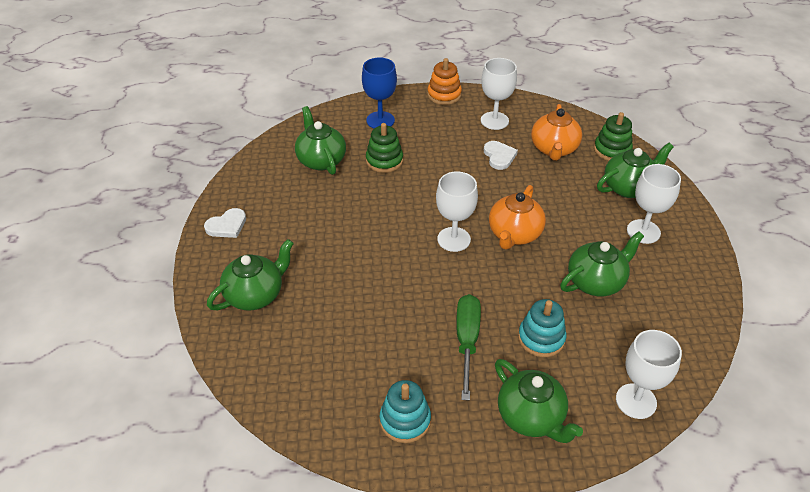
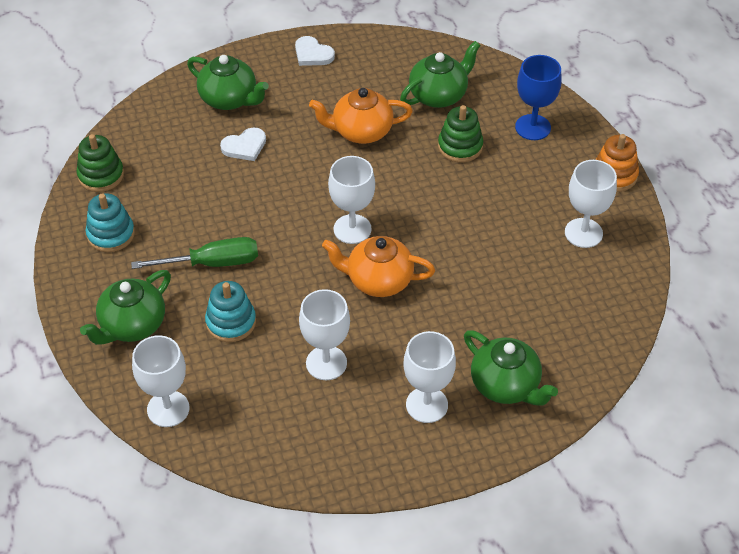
camera: 75 degrees right, 5 degrees up
white heart [484,141,518,170] -> white heart moved to [220,127,266,161]
orange teapot [531,104,582,161] -> orange teapot moved to [309,88,413,144]
green teapot [560,231,644,296] -> white goblet [299,289,350,380]
green stacking toy [594,112,633,161] -> green stacking toy moved to [76,134,124,192]

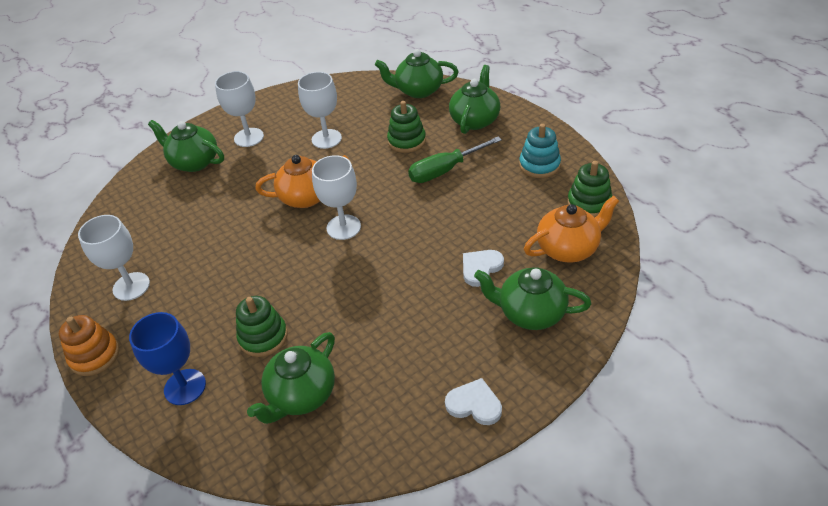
camera: 165 degrees right, 5 degrees down
white goblet [132,335,190,427] -> green teapot [375,49,459,98]
turquoise stacking toy [205,281,256,342] -> green stacking toy [387,101,426,153]
orange teapot [309,88,413,144] -> orange teapot moved to [524,196,619,263]

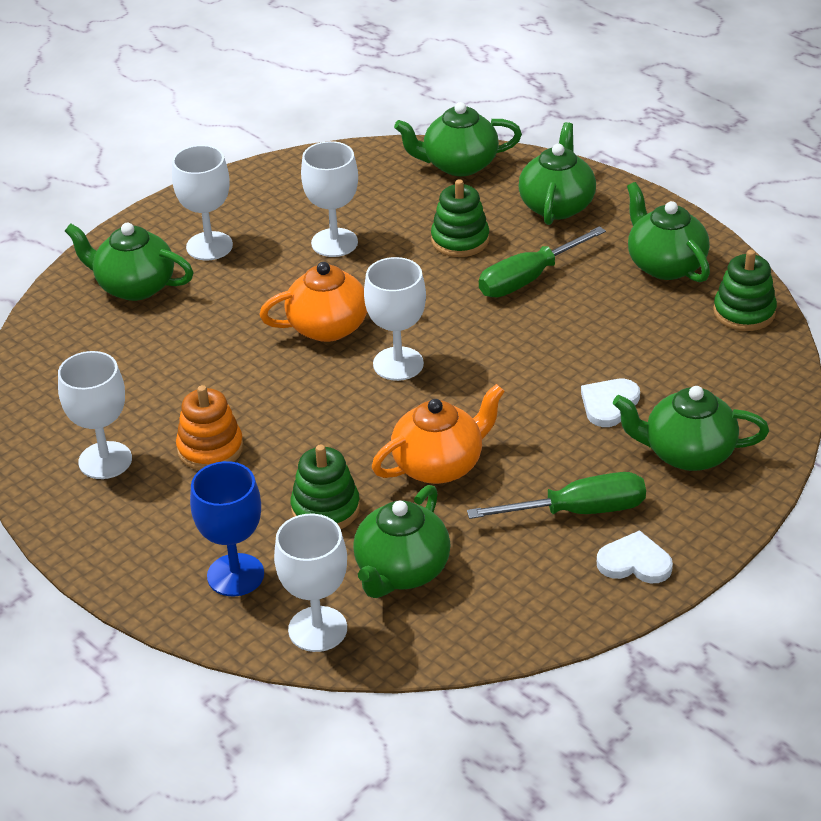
camera: 10 degrees left, 5 degrees down
orange stacking toy [59,315,119,376] -> orange stacking toy moved to [176,385,243,470]
turquoise stacking toy [519,124,561,178] -> green teapot [627,182,710,282]
orange teapot [524,196,619,263] -> orange teapot moved to [372,384,505,484]
none -> white goblet [274,514,347,652]
none -> green screwdriver [467,472,646,519]

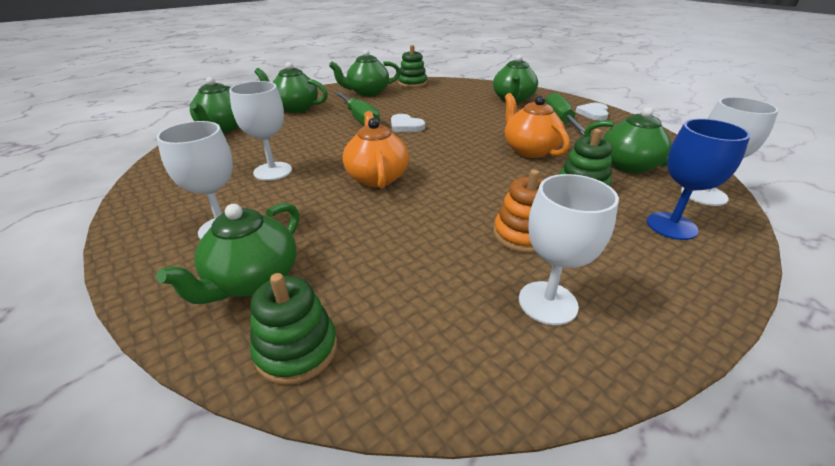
camera: 85 degrees left, 5 degrees down
white goblet [364,257,426,381] -> none
green stacking toy [431,179,489,257] -> green stacking toy moved to [250,273,337,385]
white heart [581,379,640,427] -> white heart moved to [391,114,425,132]

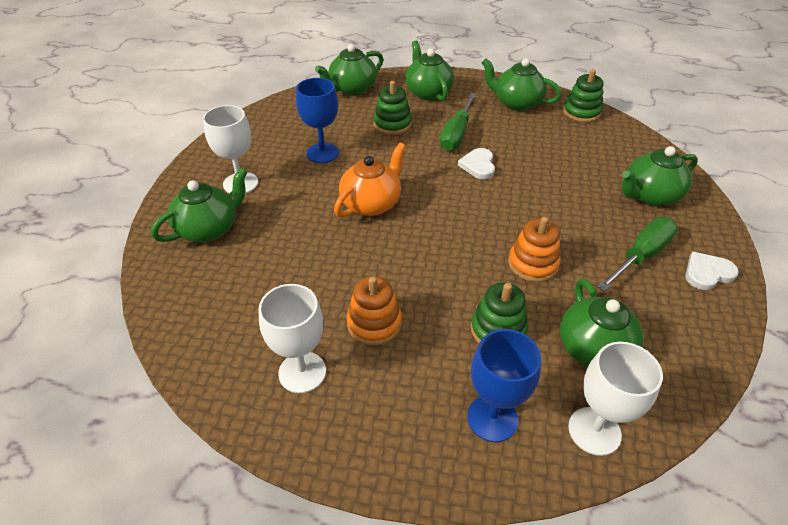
camera: 50 degrees right, 10 degrees up
green teapot [156,203,299,304] -> green teapot turned 150 degrees clockwise [151,168,248,242]
white goblet [229,81,292,181] -> blue goblet [296,78,339,163]
green stacking toy [250,273,337,385] -> green stacking toy moved to [374,81,412,135]
orange teapot [505,93,570,158] -> orange stacking toy [508,217,561,282]

